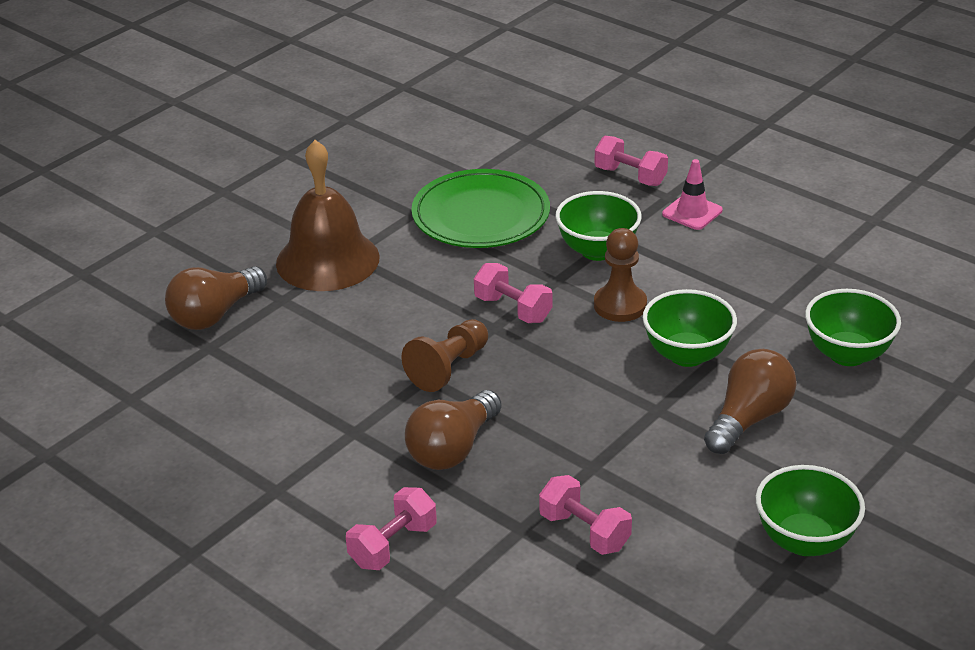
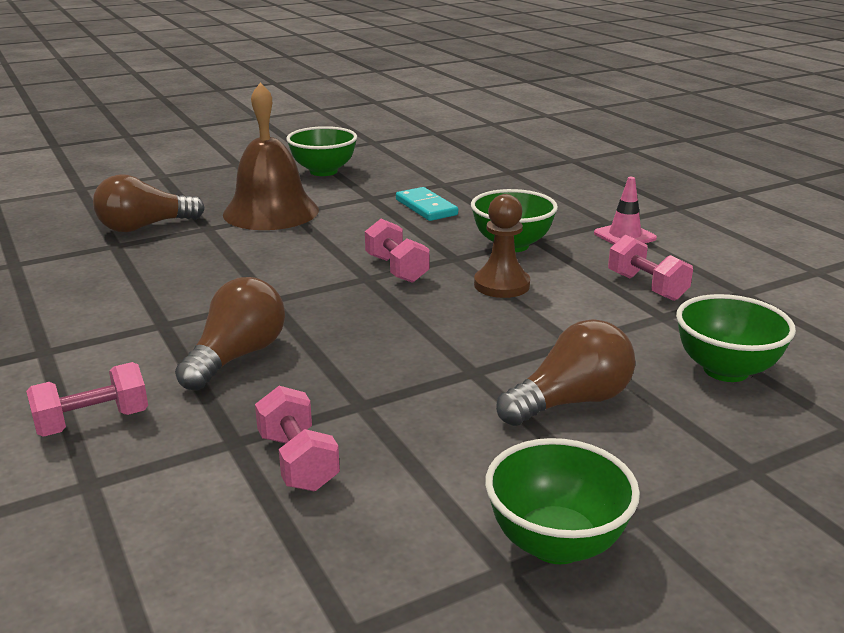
camera: 20 degrees right, 10 degrees down
brown pawn [401,319,488,392] -> none
brown light bulb [405,390,502,470] -> brown light bulb turned 150 degrees clockwise [175,277,285,391]
green plate [411,169,550,248] -> turquoise domino [396,187,458,221]
pink dumbbell [595,136,668,186] -> pink dumbbell moved to [608,235,693,301]
green bowl [643,289,737,367] -> green bowl moved to [286,126,357,176]

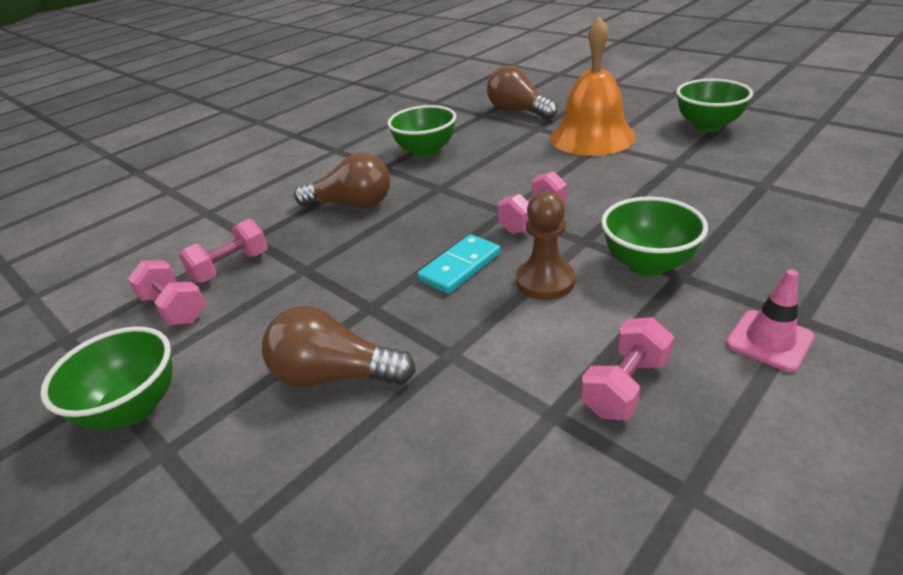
camera: 75 degrees right, 10 degrees up
pink dumbbell [26,362,148,437] -> pink dumbbell moved to [128,260,206,326]
brown bell [223,82,319,230] -> orange bell [550,16,635,156]
turquoise domino [396,187,458,221] -> turquoise domino moved to [417,234,501,294]
brown light bulb [496,319,635,426] -> brown light bulb turned 150 degrees clockwise [262,306,416,387]
green bowl [676,294,796,382] -> green bowl moved to [387,105,456,158]

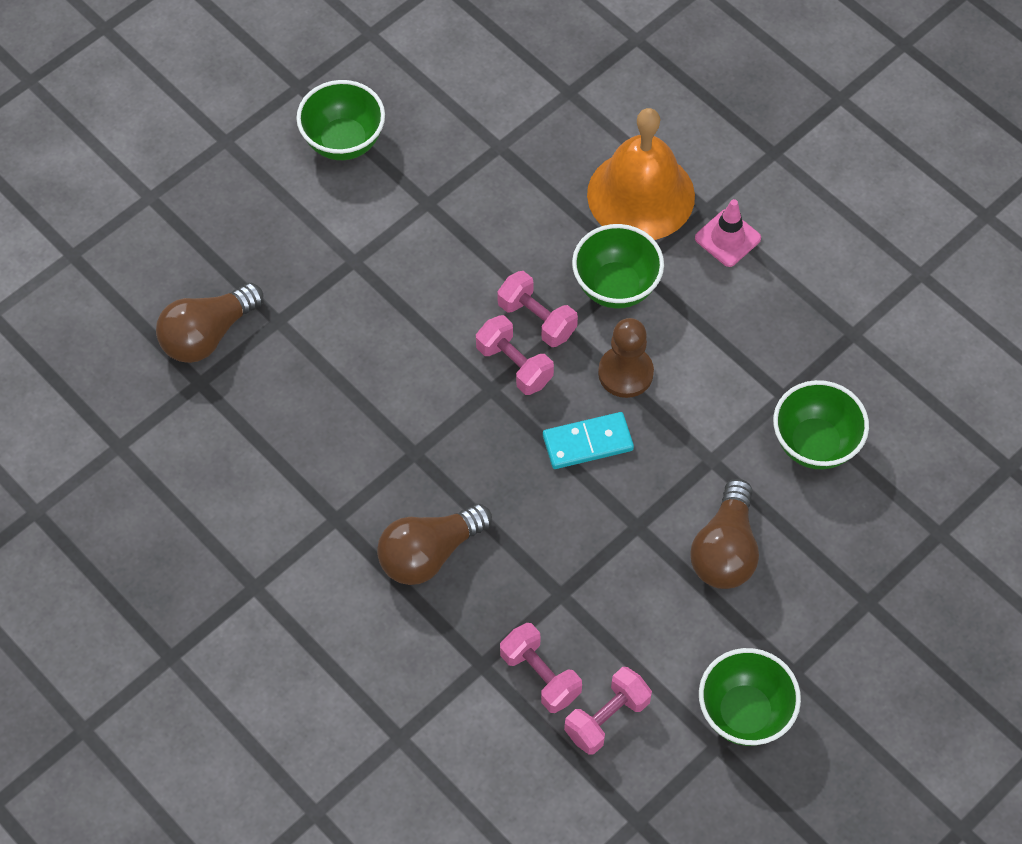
camera: 90 degrees left, 25 degrees up
brown light bulb [294,152,390,208] -> brown light bulb turned 135 degrees counterclockwise [377,504,492,585]
green bowl [387,105,456,158] -> green bowl moved to [773,380,869,469]
turquoise domino [417,234,501,294] -> turquoise domino turned 60 degrees counterclockwise [543,412,634,469]
orange bell [550,16,635,156] -> orange bell moved to [587,108,695,240]
pink dumbbell [581,317,674,420] -> pink dumbbell moved to [497,271,578,347]

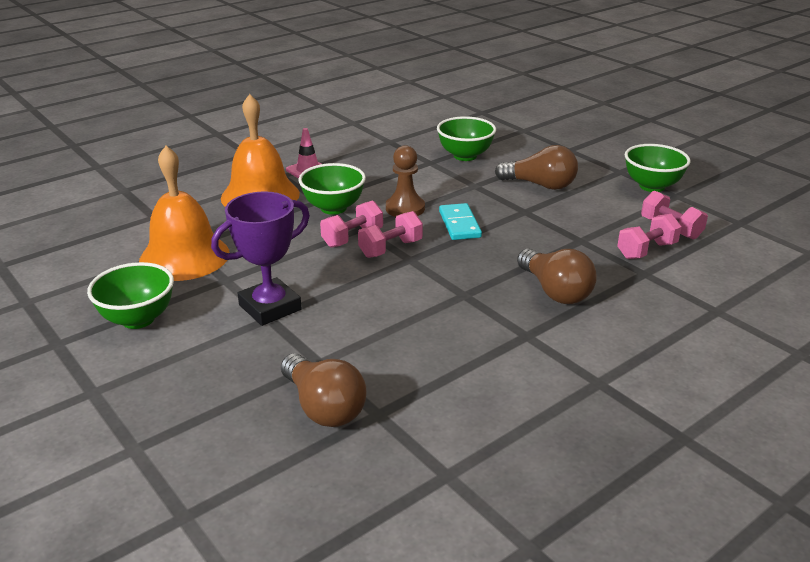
camera: 85 degrees left, 30 degrees down
none -> orange bell [139,146,229,281]
none -> purple trophy [211,191,310,326]

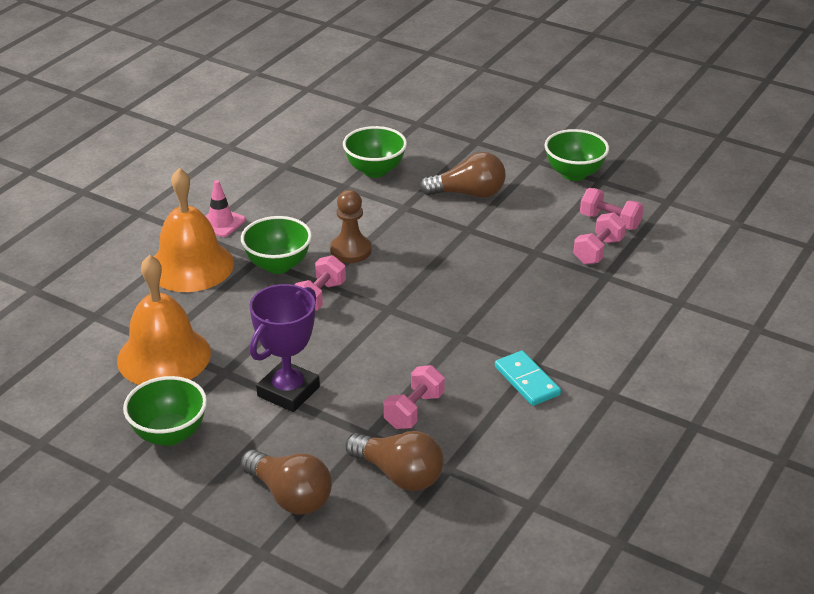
camera: 20 degrees left, 5 degrees up
pink dumbbell [358,211,423,258] -> pink dumbbell moved to [383,365,445,429]
turquoise domino [439,203,482,240] -> turquoise domino moved to [495,351,561,406]
brown light bulb [517,248,597,304] -> brown light bulb moved to [241,450,332,515]

